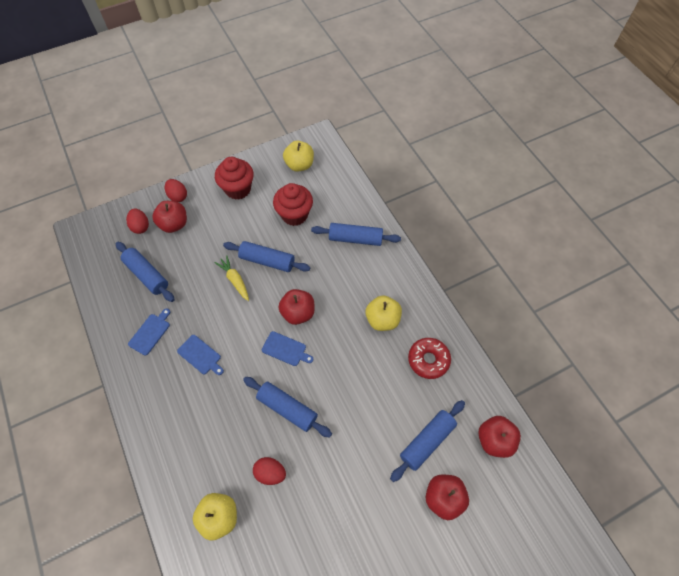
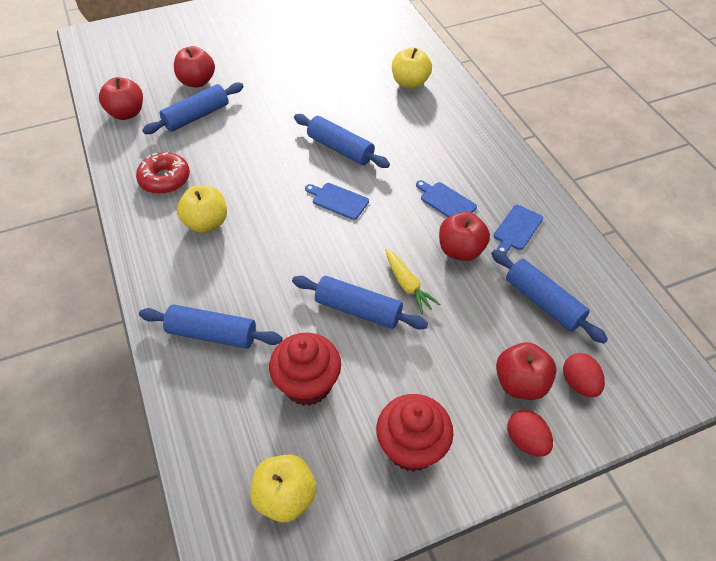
camera: 175 degrees left, 10 degrees down
red egg [253,457,286,485] -> none
red apple [278,289,315,325] -> red apple moved to [439,212,490,261]

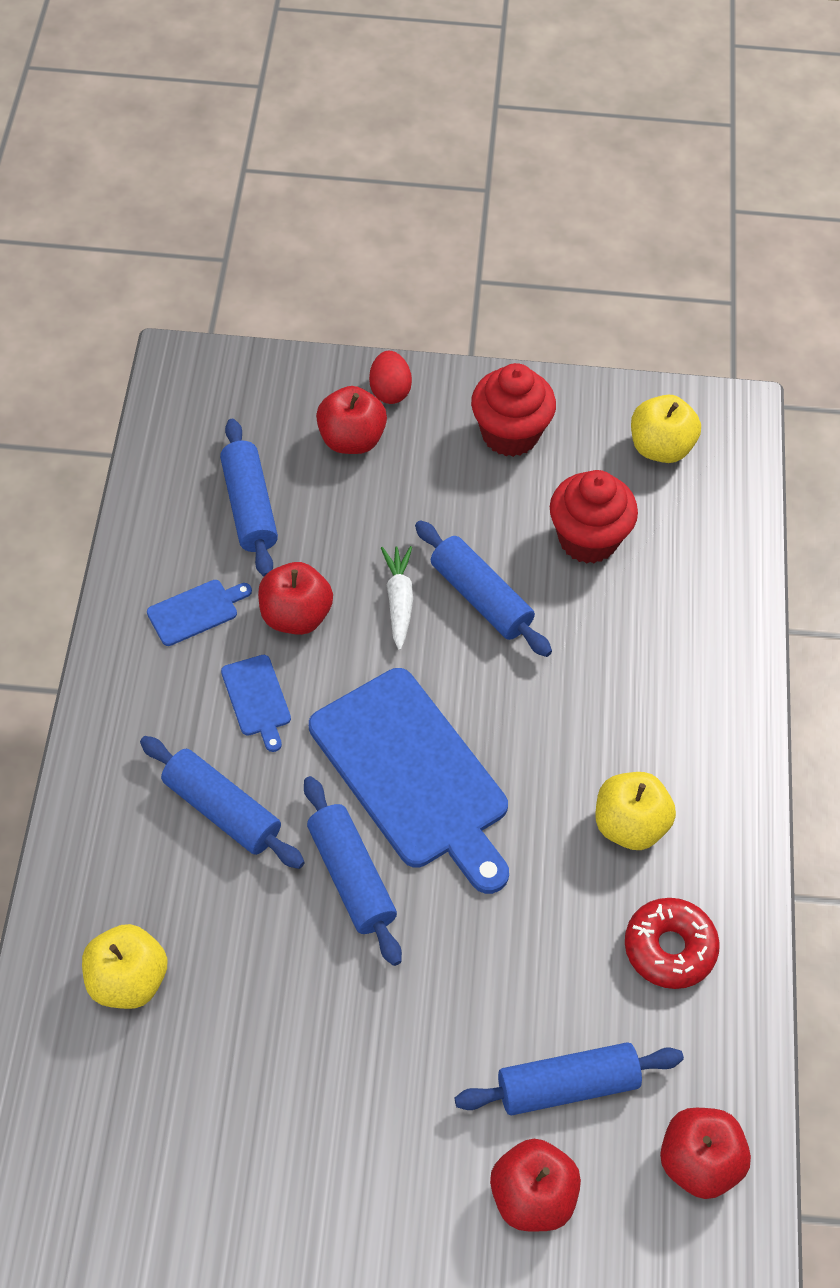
camera: 155 degrees left, 5 degrees up
blue rolling pin [139,305,282,349] -> blue rolling pin moved to [140,736,305,869]
blue cutting board [305,183,369,220] -> blue cutting board [309,668,509,894], size x2.34
yellow carrot [385,249,440,314] -> white carrot [381,546,413,650]
red egg [563,353,605,397] -> none

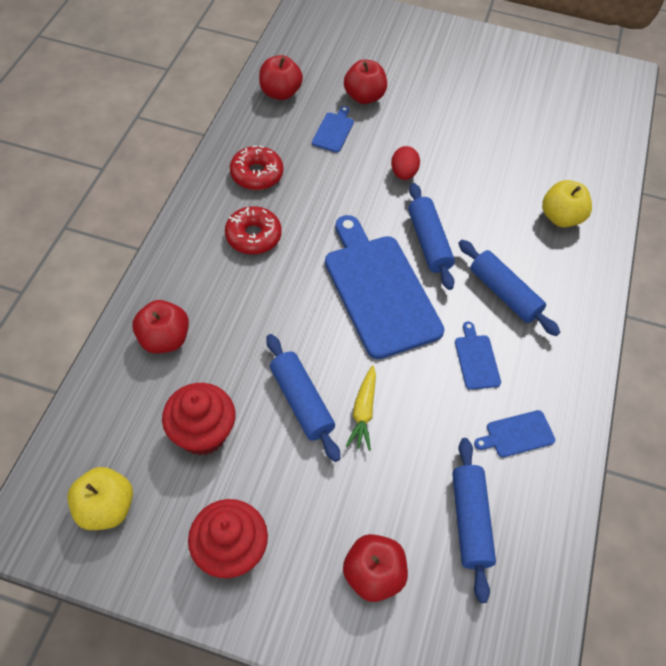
camera: 170 degrees left, 0 degrees up
red apple [258,562,333,635] -> red apple moved to [132,300,189,354]
red egg [369,351,412,404] -> red egg moved to [391,146,420,180]
white carrot [381,546,413,650] -> yellow carrot [346,365,376,451]
blue rolling pin [455,1042,684,1115] -> blue cutting board [312,106,354,153]
yellow apple [595,772,676,850] -> red donut [225,206,282,254]

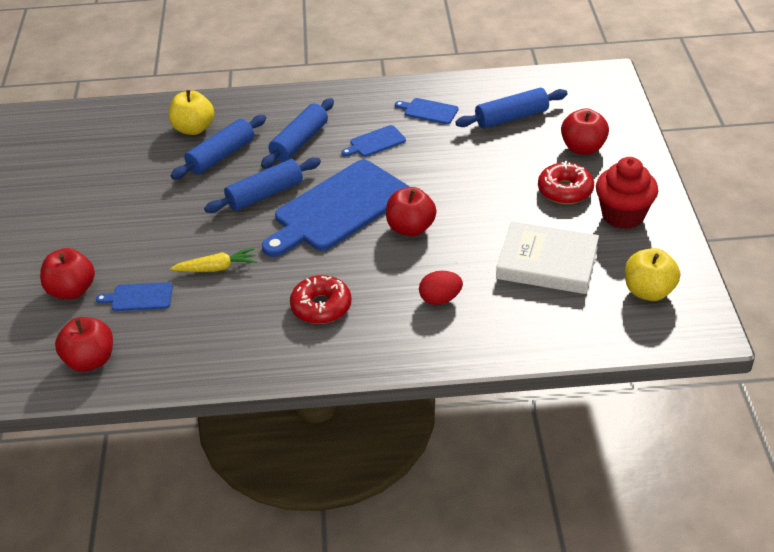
camera: 105 degrees left, 15 degrees down
red apple [132,300,189,354] -> red apple moved to [386,187,437,236]
red cupcake [162,383,235,456] -> white book [496,221,599,294]
red donut [230,145,283,190] -> red donut moved to [538,160,594,204]
blue rolling pin [266,334,340,462] -> blue rolling pin moved to [171,115,266,180]
yellow carrot [346,365,376,451] -> yellow carrot moved to [170,248,257,272]
red egg [391,146,420,180] -> red egg moved to [419,271,463,305]
blue cutting board [474,410,555,457] -> blue cutting board turned 150 degrees clockwise [395,98,458,124]

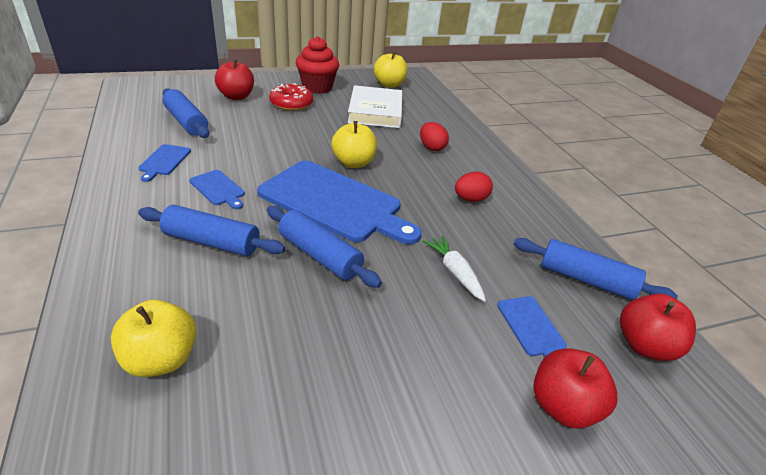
camera: 110 degrees left, 5 degrees down
yellow carrot [170,248,257,272] -> white carrot [423,235,486,302]
blue rolling pin [171,115,266,180] -> blue rolling pin moved to [514,238,678,300]
red donut [290,275,352,324] -> red egg [455,171,493,202]
red apple [386,187,437,236] -> yellow apple [331,121,377,168]

